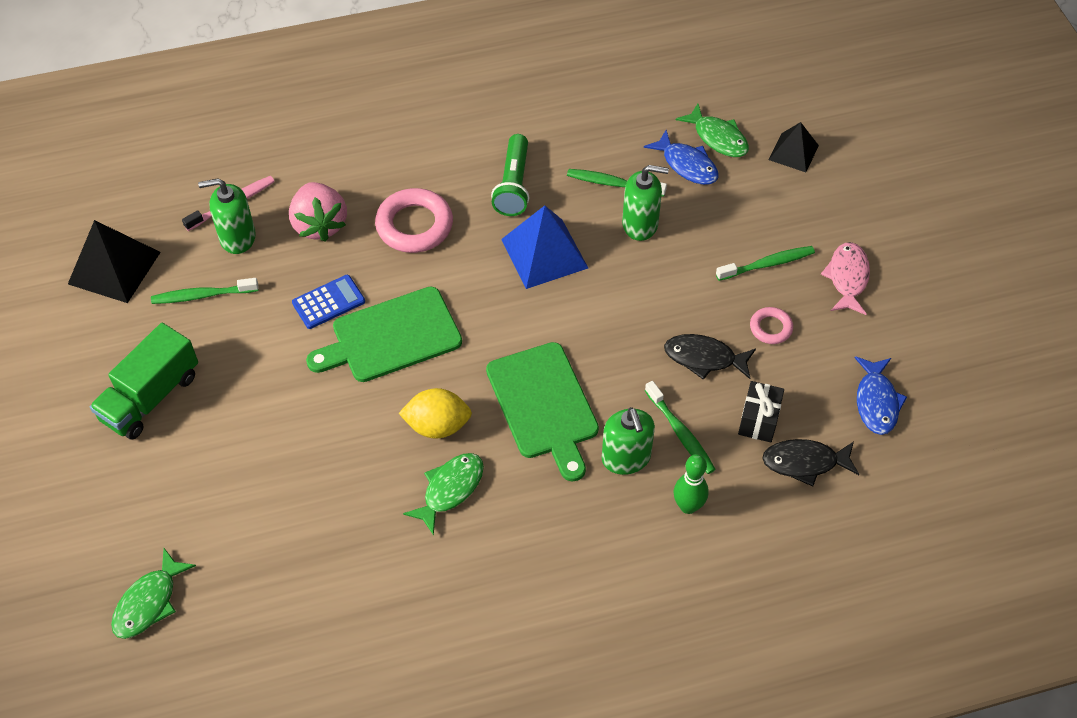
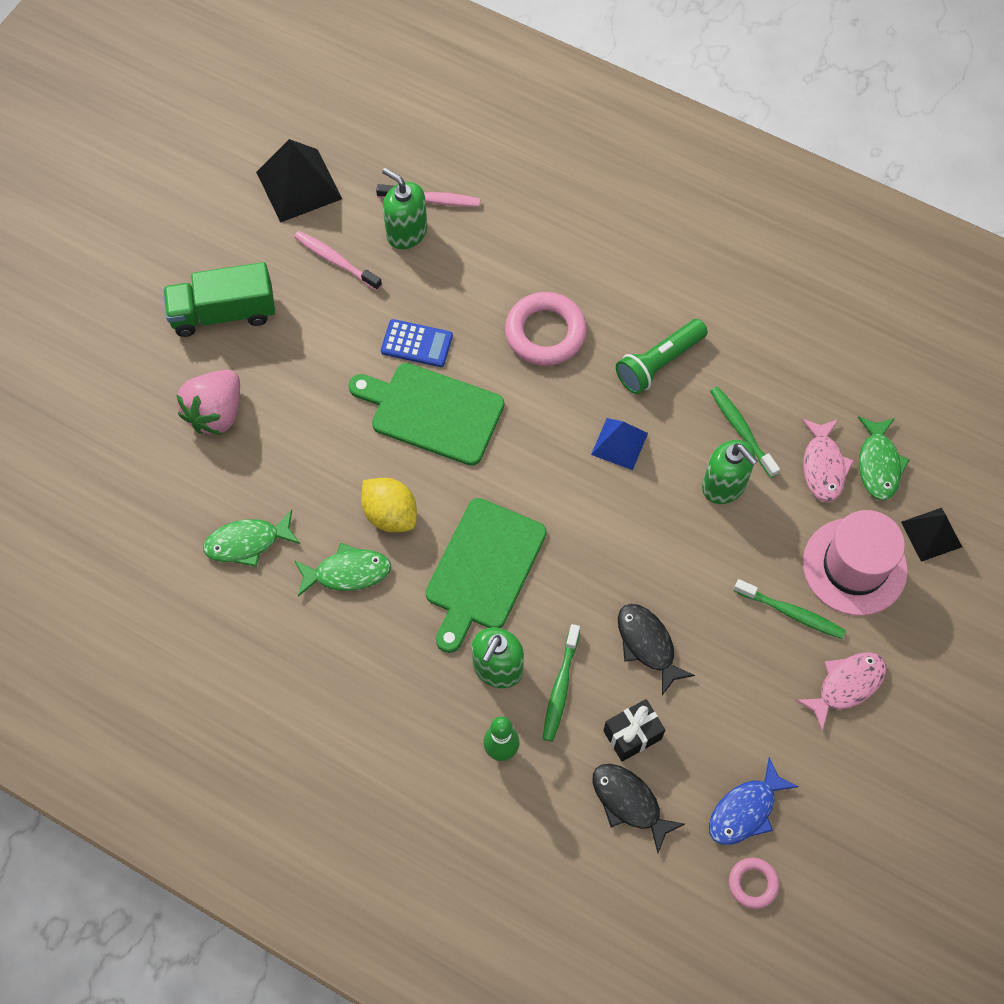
camera: 45 degrees right, 10 degrees up
green fish [111,548,196,639] -> green fish moved to [203,510,300,567]
green toothbrush [151,278,258,304] -> pink toothbrush [294,231,382,291]
pink strawberry [289,182,347,241] -> pink strawberry moved to [176,370,240,435]
blue pyramid [501,206,588,289] -> blue pyramid [591,418,648,470], size x0.62
blue fish [644,130,718,185] -> pink fish [802,419,854,503]
pink ring [750,307,793,344] -> pink ring moved to [729,858,779,909]
none -> pink hat [803,510,908,616]

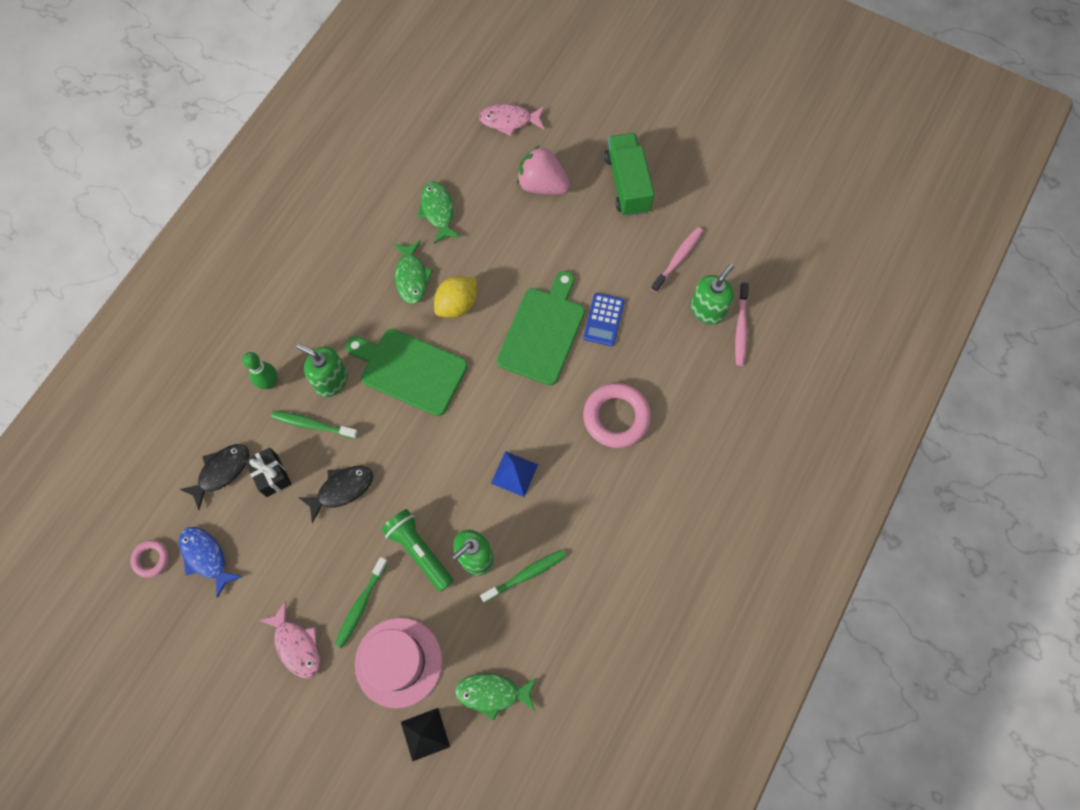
camera: 90 degrees right, 5 degrees up
black pyramid [256,139,342,223] -> none
green flashlight [616,319,708,394] -> green flashlight moved to [381,509,454,592]
pink fish [802,419,854,503] -> pink fish moved to [479,104,545,136]

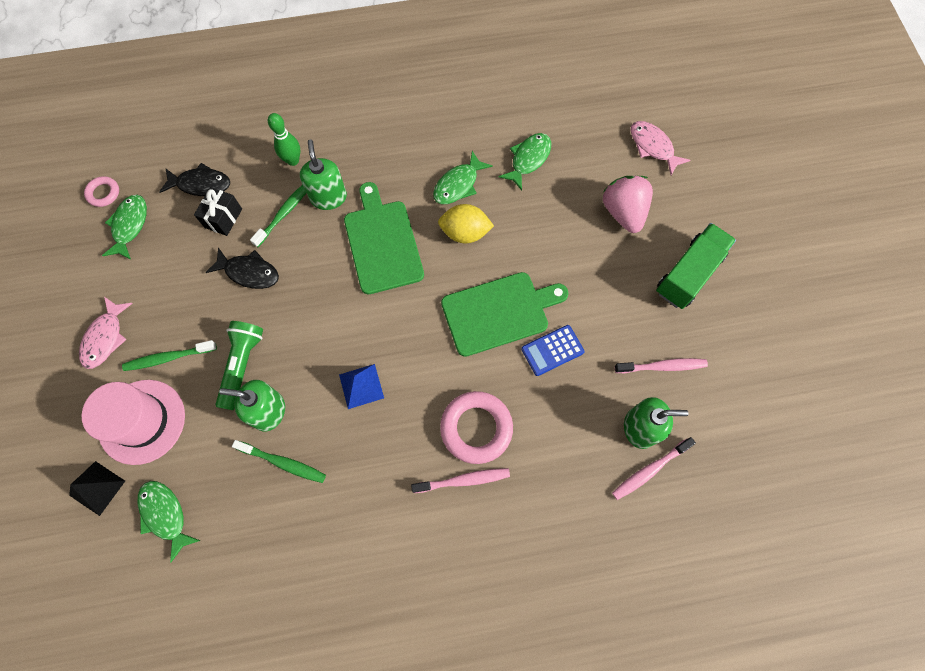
camera: 50 degrees right, 0 degrees up
blue fish [179,527,242,598] -> green fish [102,195,147,260]
green toothbrush [271,411,358,439] -> green toothbrush turned 60 degrees clockwise [250,185,306,247]
none -> pink toothbrush [411,468,510,493]

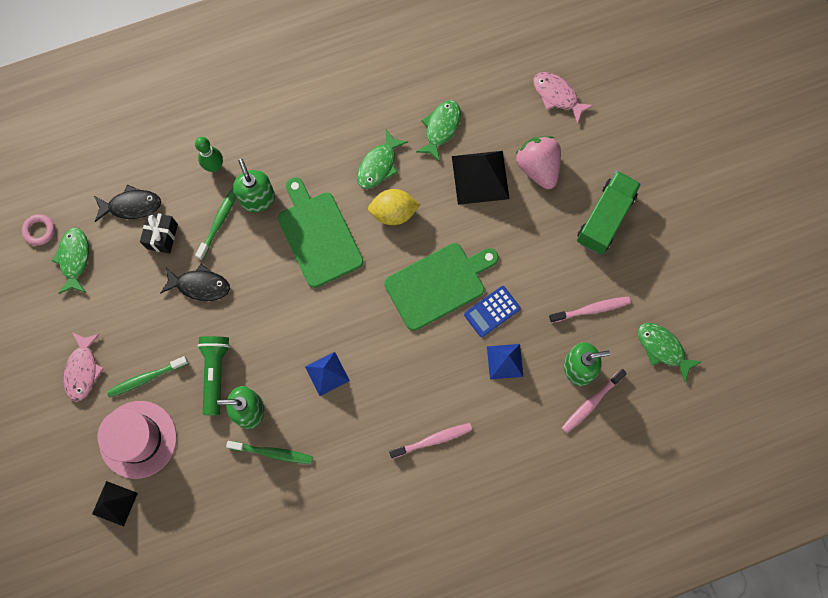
camera: 10 degrees left, 5 degrees up
green fish [138,481,201,563] -> green fish moved to [638,323,701,382]
pink ring [440,391,513,464] -> none
none -> black pyramid [452,151,510,205]
none -> blue pyramid [487,344,523,379]

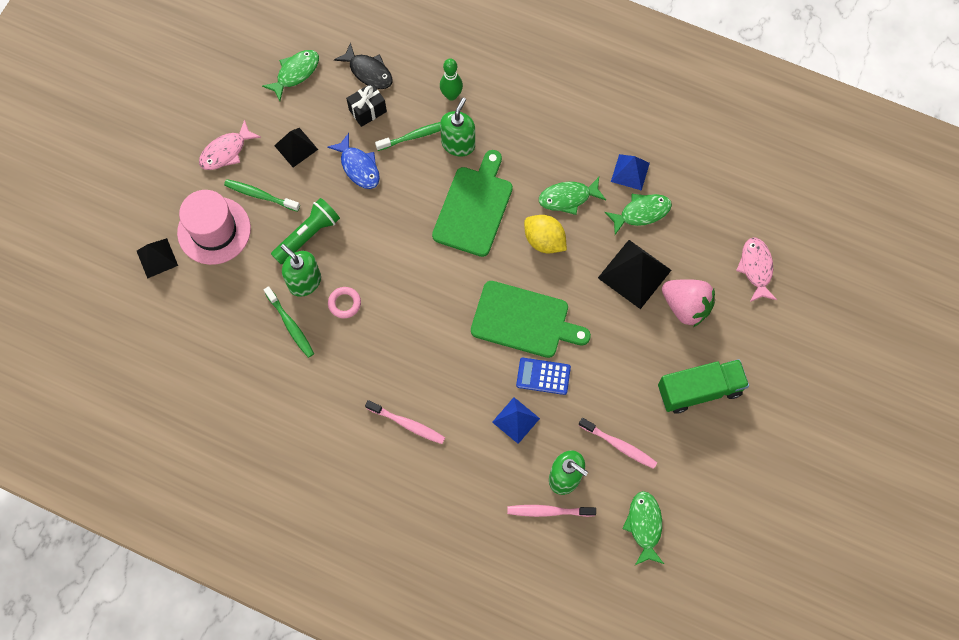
camera: 45 degrees right, 5 degrees down
pink ring [22,214,55,246] -> pink ring moved to [328,287,361,318]
black fish [161,264,230,301] -> blue fish [327,133,380,189]
blue pyramid [305,352,350,396] -> blue pyramid moved to [611,154,650,191]
pink strawberry [516,136,561,189] -> pink strawberry turned 105 degrees clockwise [662,279,715,327]
none -> black pyramid [274,128,318,167]

